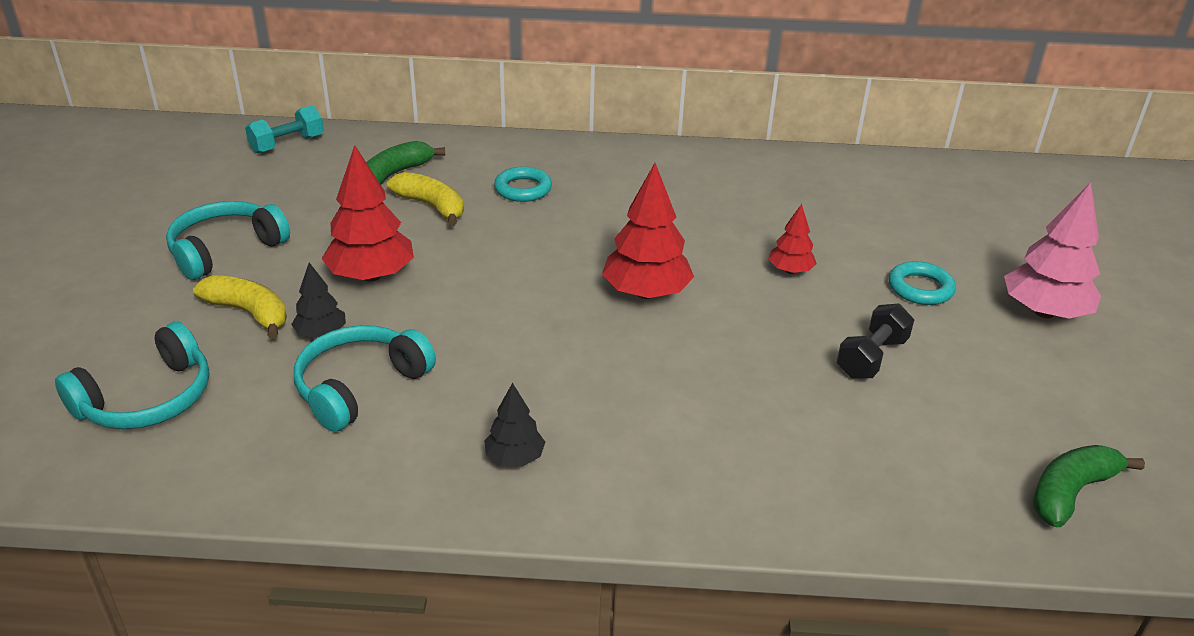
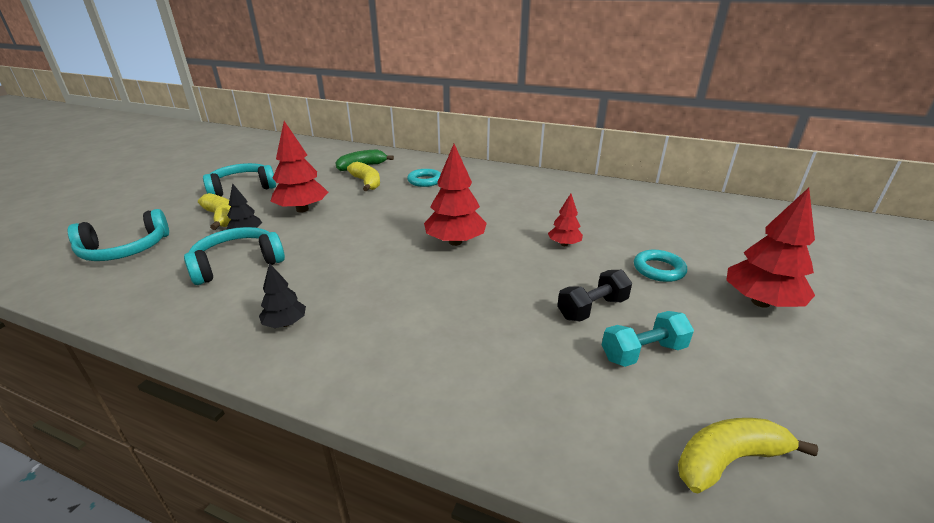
camera: 20 degrees right, 5 degrees down
turquoise dumbbell [245,106,324,154] -> turquoise dumbbell moved to [602,311,694,367]
pink tree [1004,182,1101,319] -> red tree [726,188,815,308]
green banana [1033,445,1145,527] -> yellow banana [678,418,818,494]

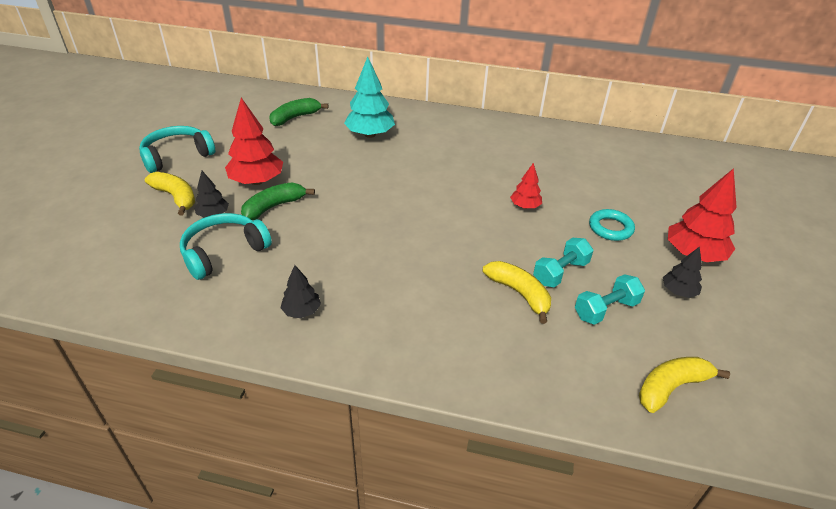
camera: 10 degrees left, 10 degrees up
turquoise headphones [68,209,169,261] -> none
yellow banana [347,162,380,191] -> yellow banana moved to [483,261,551,324]
turquoise ring [407,169,441,187] -> turquoise tree [344,56,395,138]
red tree [424,144,487,246] -> none
black dumbbell [557,270,632,322] -> turquoise dumbbell [533,238,593,287]
none -> green banana [241,182,315,220]
none -> black tree [663,246,702,298]

